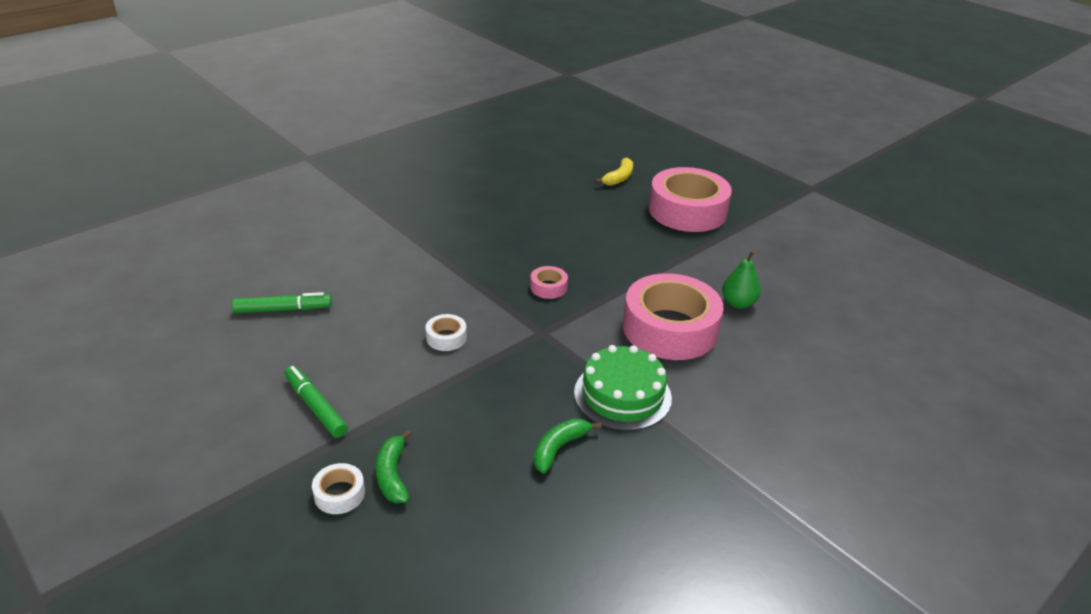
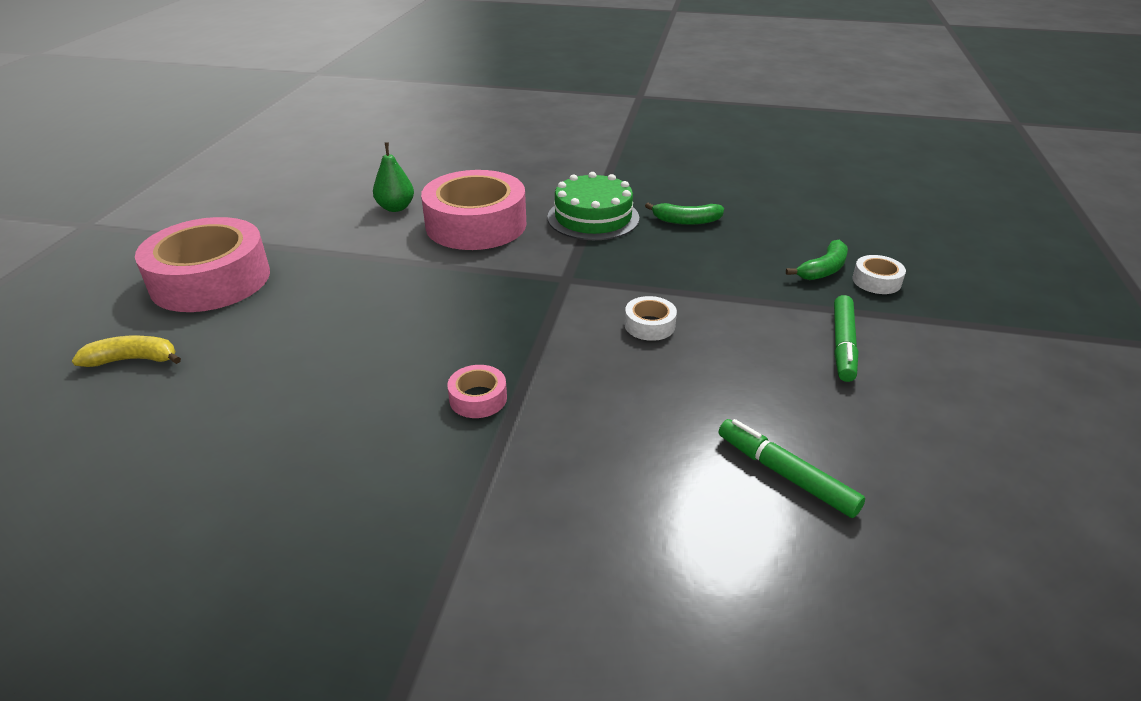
camera: 125 degrees left, 0 degrees up
pink tape [530,266,568,299] -> pink tape moved to [447,365,507,418]

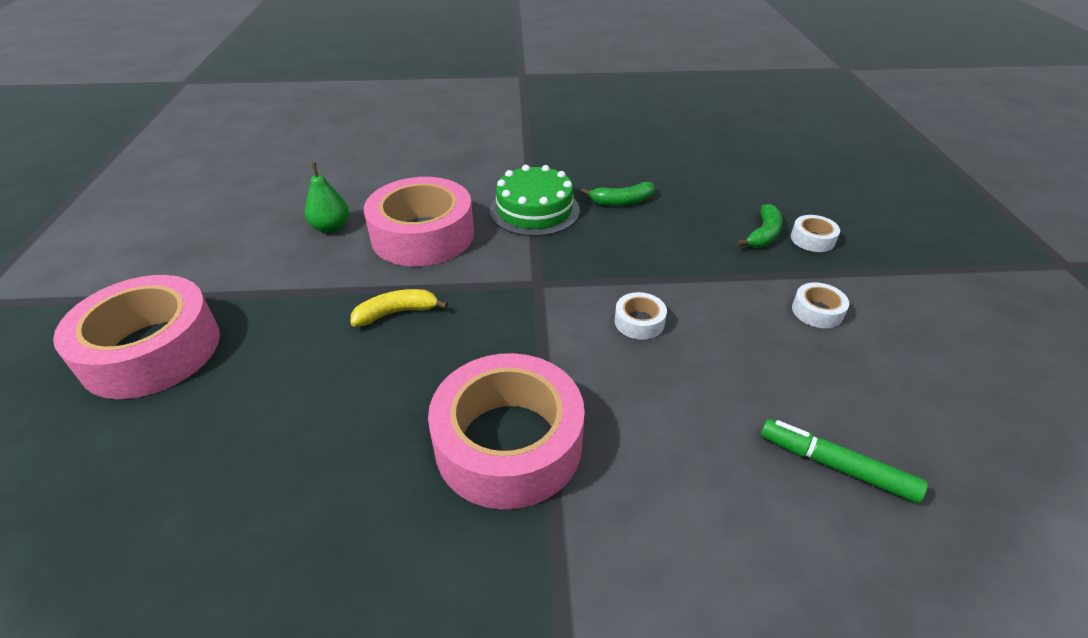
camera: 15 degrees left, 5 degrees up
yellow banana [72,335,181,367] -> yellow banana moved to [350,289,448,327]
pink tape [447,365,507,418] -> pink tape [428,353,585,510], size x2.42
green marker [834,295,858,382] -> white tape [792,282,849,328]

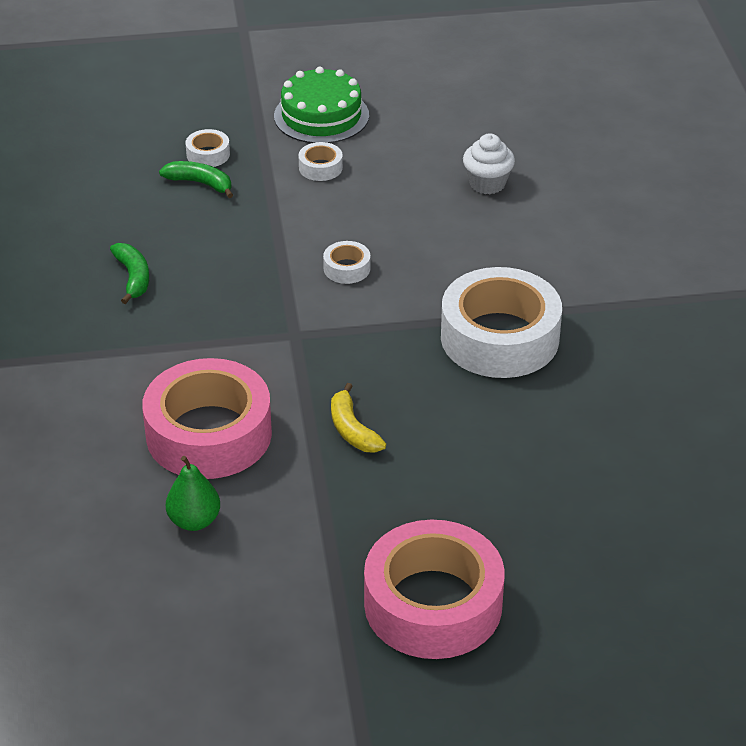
camera: 95 degrees left, 0 degrees up
pink tape [428,353,585,510] -> white tape [441,267,562,378]
green cake [490,165,580,236] -> green cake moved to [274,67,369,143]
green marker [761,419,928,503] -> white cupcake [463,133,515,194]

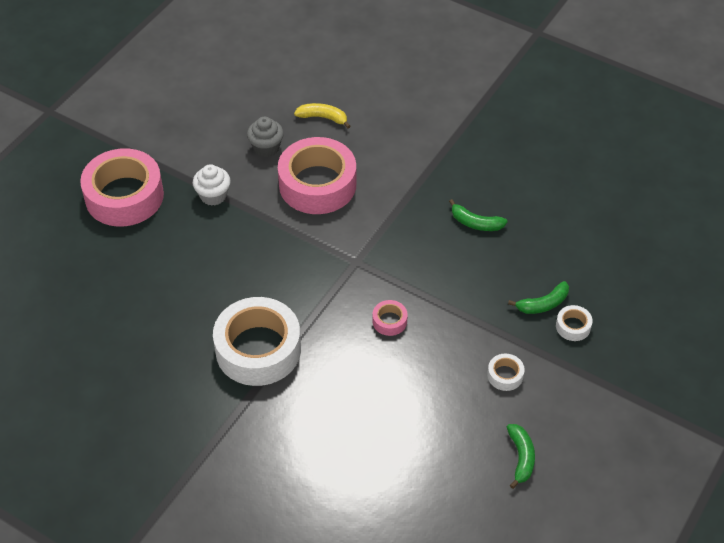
camera: 130 degrees right, 10 degrees up
green pear [166,456,220,531] -> grey cupcake [247,117,284,157]
green cake [274,67,369,143] -> none
white tape [323,241,370,284] -> pink tape [373,300,408,336]
yellow banana [331,383,386,453] -> yellow banana moved to [294,103,351,129]
white cupcake [463,133,515,194] -> white cupcake moved to [193,164,231,206]
none -> green banana [507,424,535,489]

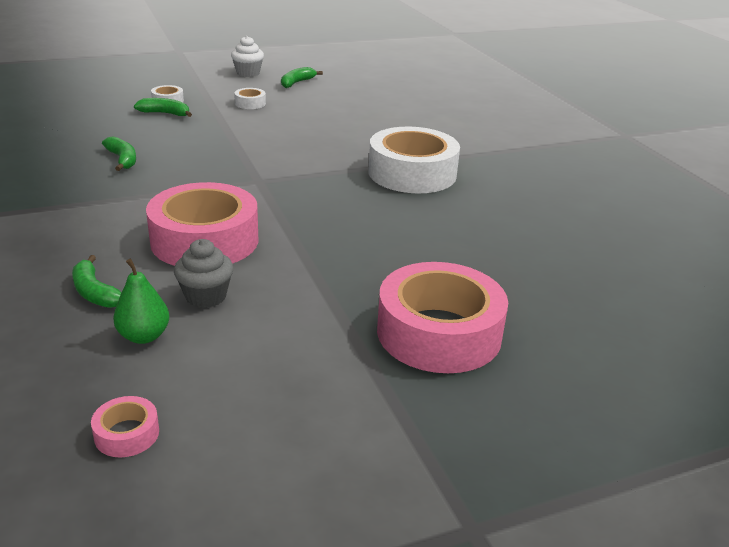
camera: 145 degrees left, 20 degrees down
white cupcake [193,164,231,206] -> white cupcake moved to [231,36,264,77]
yellow banana [294,103,351,129] -> green banana [72,255,122,308]
pink tape [373,300,408,336] -> pink tape moved to [91,396,159,457]
none -> green pear [113,259,170,344]

